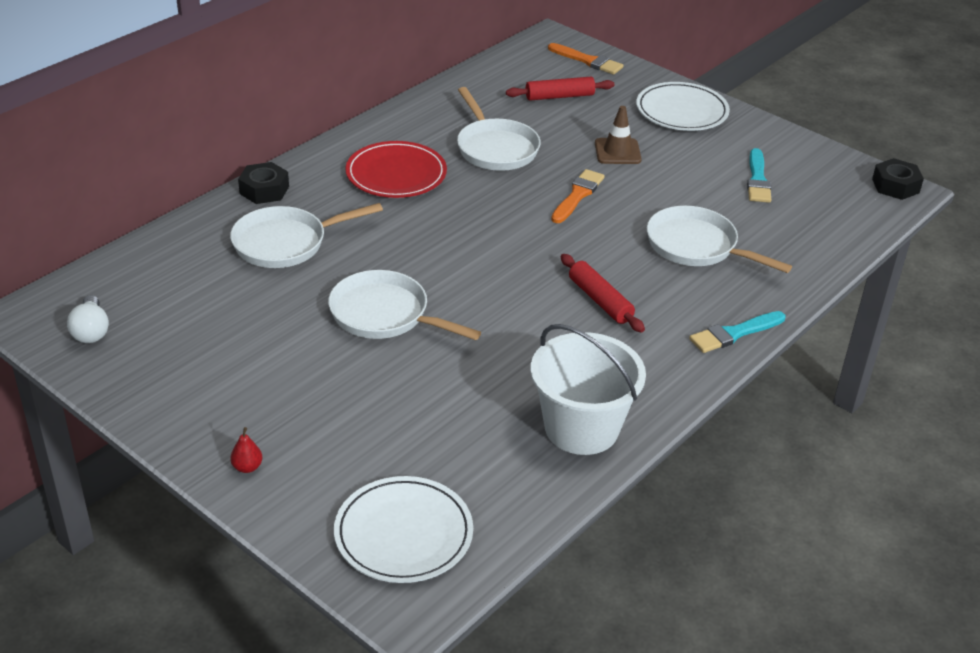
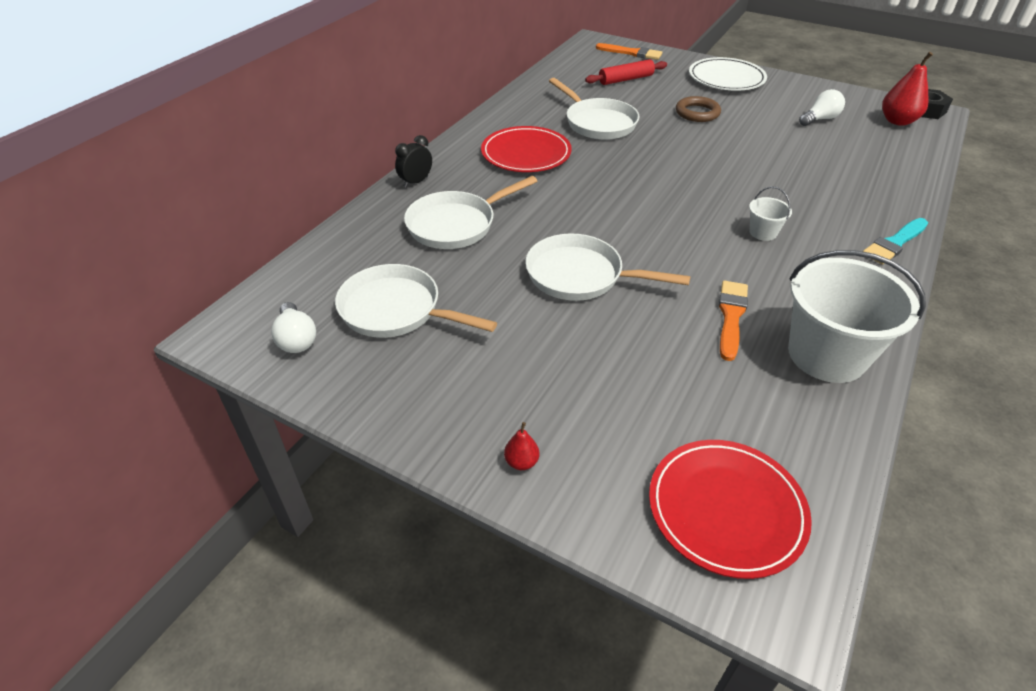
camera: 10 degrees left, 5 degrees up
black nut [238,162,289,204] -> black clock [395,135,432,187]
white plate [334,476,473,583] -> red plate [649,440,812,579]
orange brush [551,169,605,223] -> orange brush moved to [719,281,748,361]
red rolling pin [561,254,645,333] -> white bucket [749,186,792,241]
brown traffic cone [595,106,642,164] -> brown ring [676,96,721,122]
white pan [647,206,792,273] -> white pan moved to [335,264,497,338]
turquoise brush [747,148,771,203] -> white light bulb [799,89,845,126]
none -> red pear [882,52,933,126]

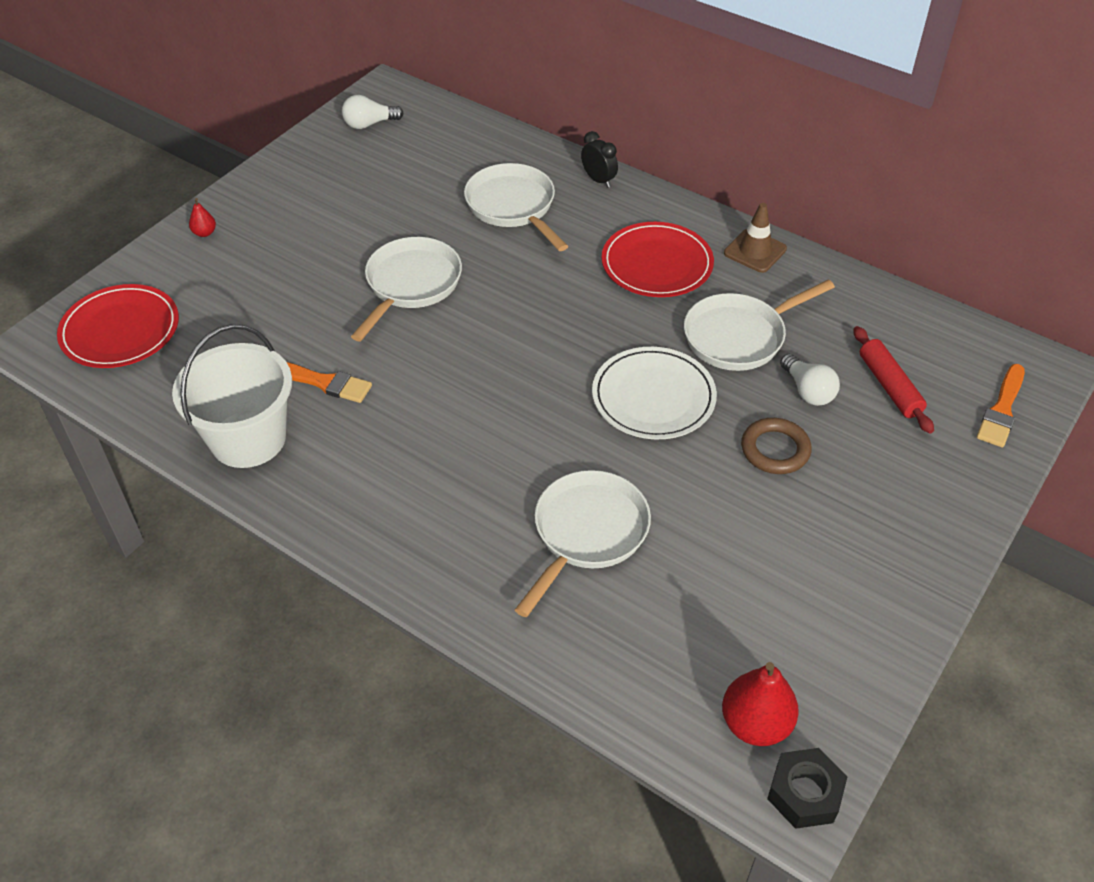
camera: 95 degrees right, 5 degrees up
white pan [335,264,497,338] -> white pan moved to [515,470,651,617]
white plate [689,57,767,91] -> white plate moved to [592,347,717,440]
white bucket [749,186,792,241] -> none
white light bulb [799,89,845,126] -> white light bulb moved to [780,354,840,406]
turquoise brush [863,218,928,265] -> none
none -> brown traffic cone [724,203,787,273]

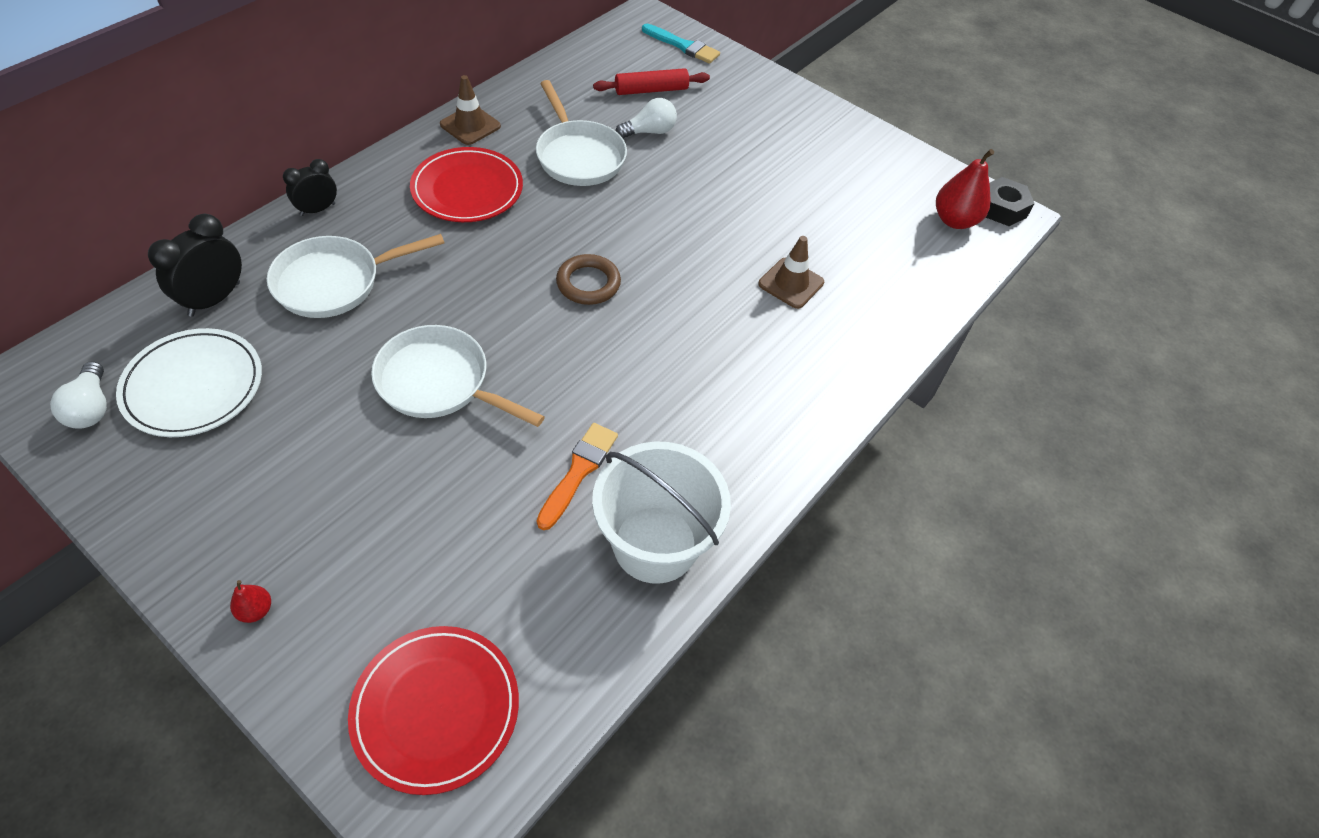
camera: 90 degrees left, 5 degrees up
white pan [515,470,651,617] -> brown traffic cone [758,236,824,309]
white plate [592,347,717,440] -> white plate moved to [116,328,262,437]
brown ring [741,418,811,474] -> brown ring moved to [556,254,621,305]
orange brush [977,364,1025,447] -> turquoise brush [642,24,720,64]
none -> black clock [148,214,242,317]

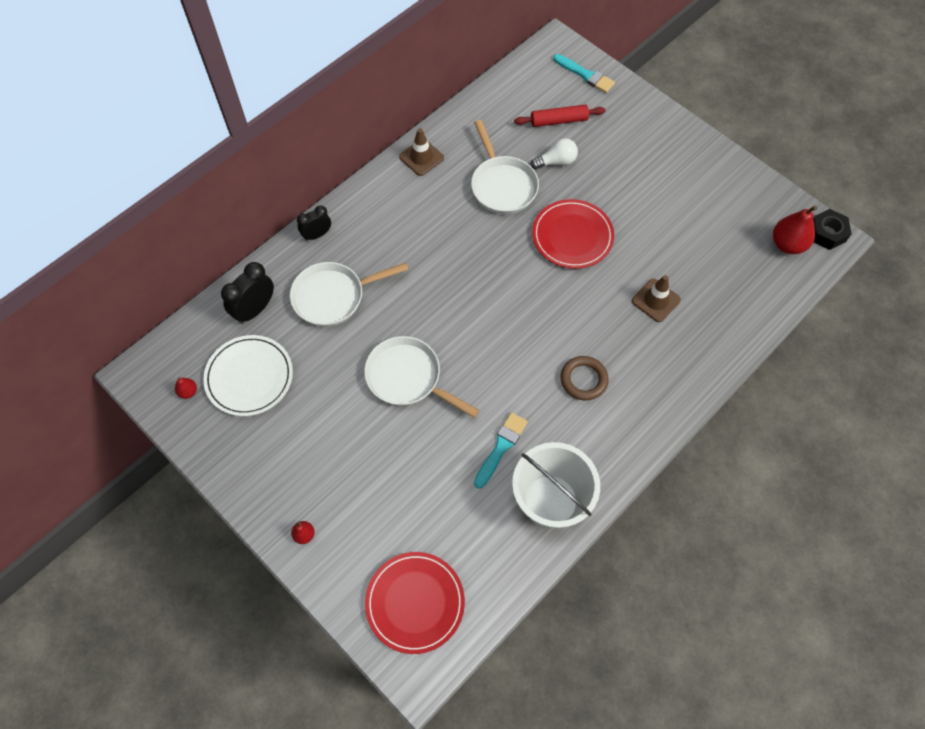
camera: 10 degrees right, 10 degrees up
white light bulb [50,361,107,429] -> red pear [175,377,197,399]
red plate [410,147,523,222] -> red plate moved to [532,199,614,269]
orange brush [537,423,618,530] -> turquoise brush [474,412,528,489]
brown ring [556,254,621,305] -> brown ring moved to [560,356,609,400]

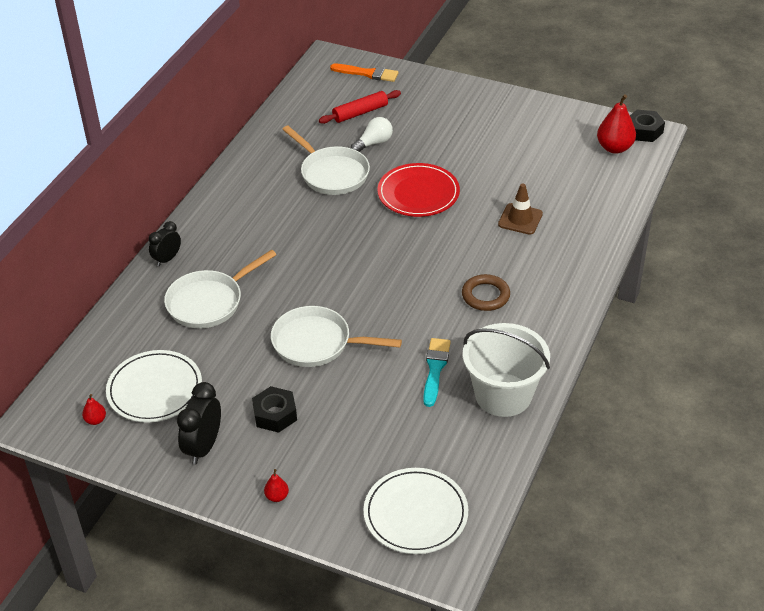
camera: 20 degrees left, 20 degrees down
black clock [221,262,274,324] -> black clock moved to [177,382,221,464]
red plate [365,552,465,654] -> white plate [364,468,468,554]
brown traffic cone [399,128,444,176] -> none
turquoise brush [553,54,615,93] -> orange brush [330,64,398,82]
none -> black nut [252,386,297,433]

